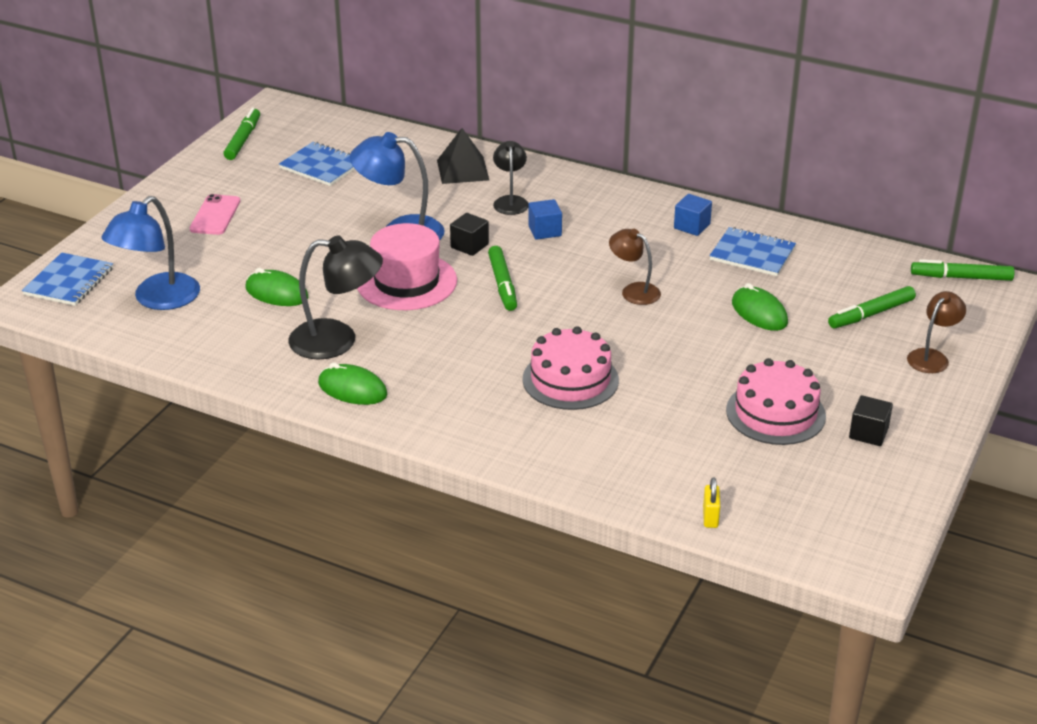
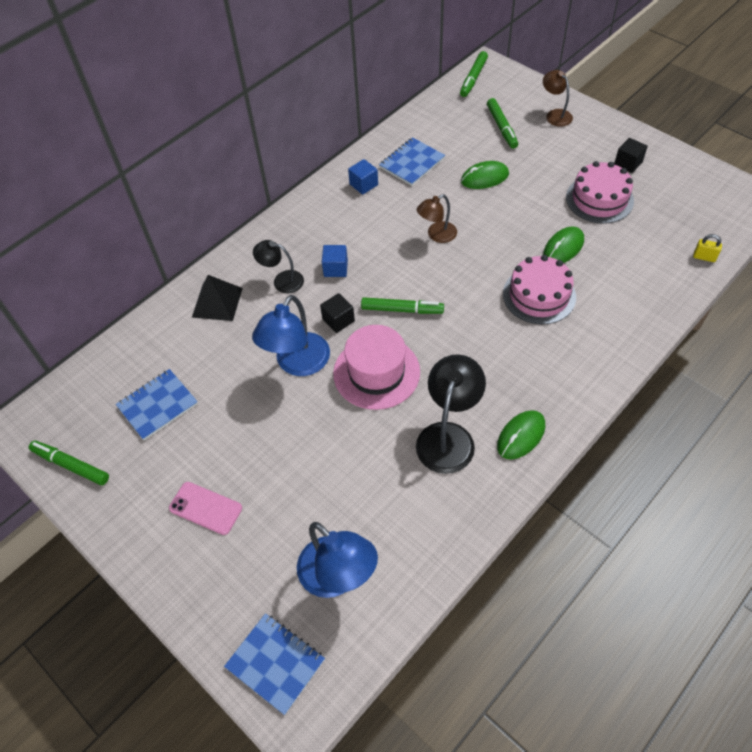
camera: 70 degrees left, 20 degrees up
green mouse [246,268,308,306] -> green mouse moved to [543,227,584,263]

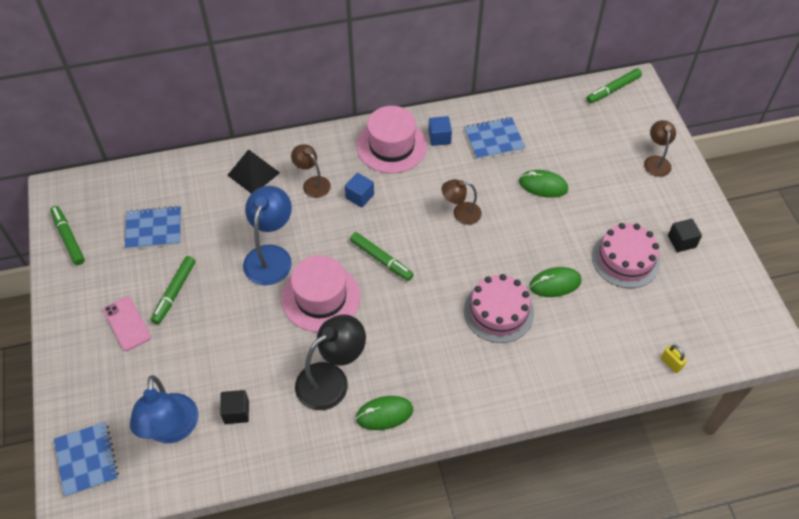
camera: 30 degrees right, 0 degrees up
blue lamp [252,295,330,376] -> blue lamp turned 135 degrees clockwise [243,186,292,286]
black lamp [253,240,304,293] -> brown lamp [291,144,331,198]
black cube [320,293,355,333] -> black cube moved to [220,390,249,424]
green marker [487,98,518,149] -> green marker moved to [151,256,195,324]
none -> pink hat [357,106,427,173]

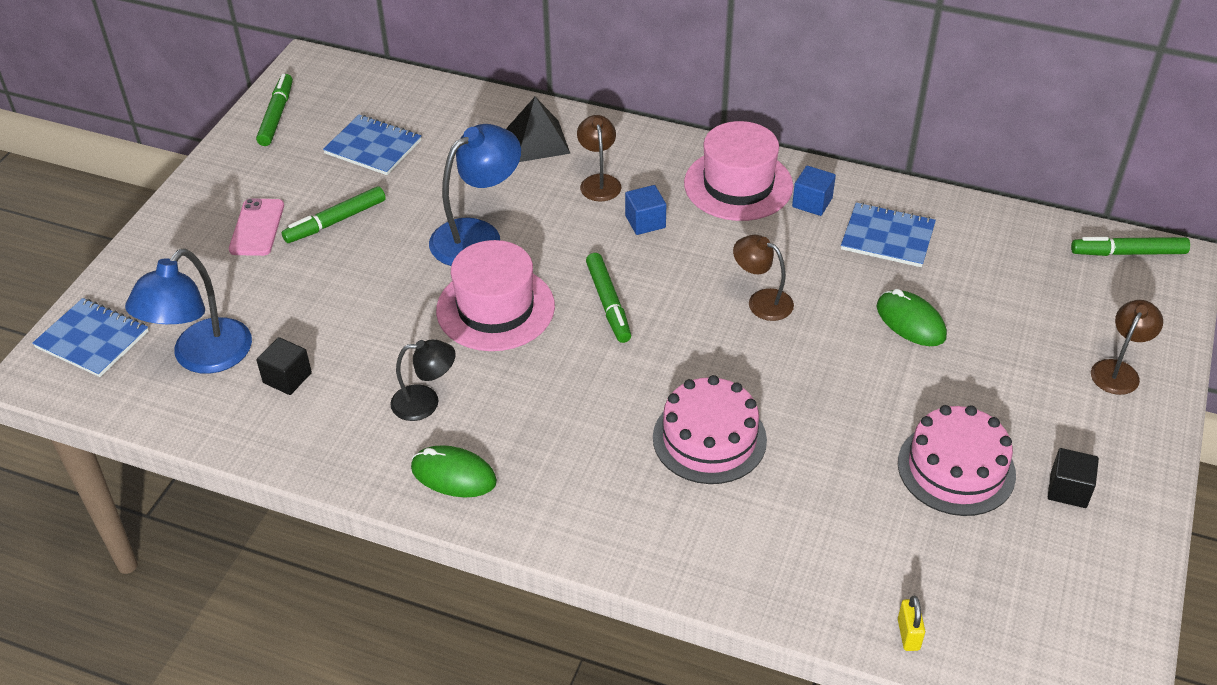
camera: 35 degrees right, 10 degrees down
blue notebook [54,422,119,497] -> blue notebook turned 75 degrees counterclockwise [32,298,148,377]
black lamp [295,315,366,410] -> black lamp [390,339,456,421], size x0.60
green mouse [530,267,582,297] -> none

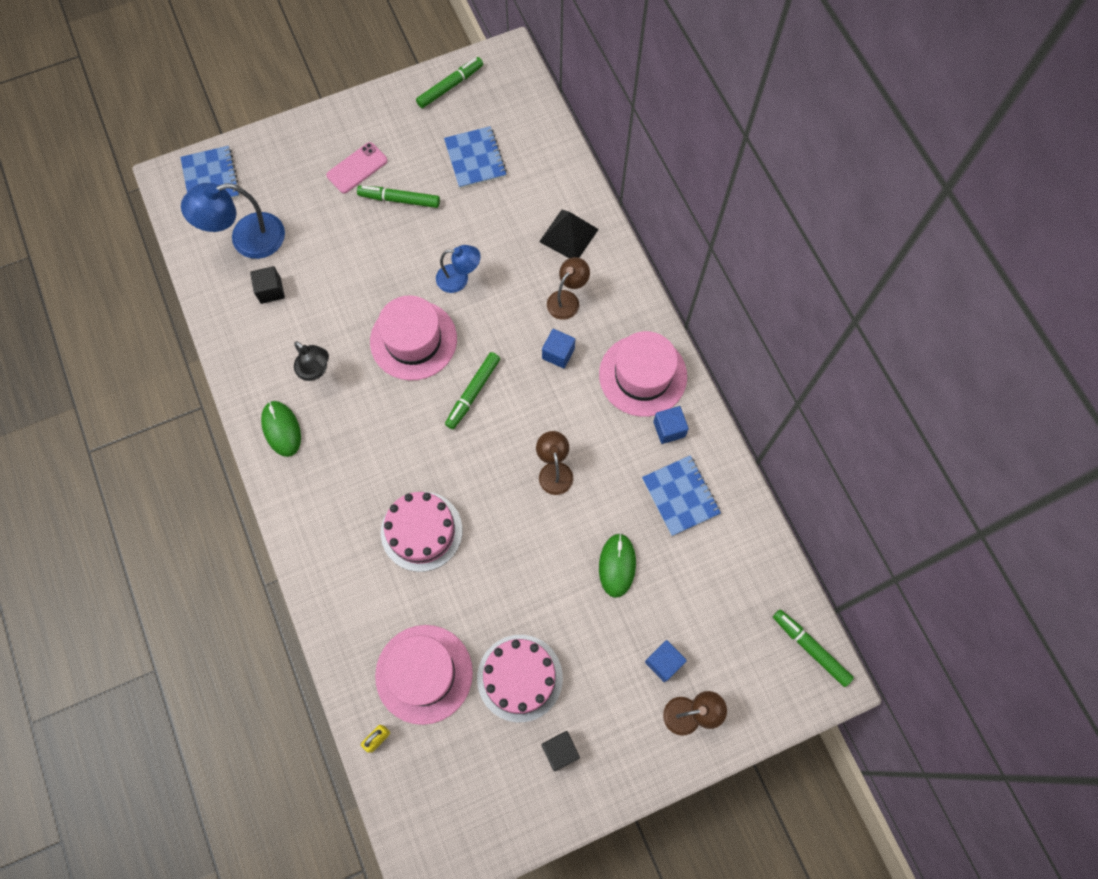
camera: 45 degrees right, 25 degrees up
blue lamp [429,124,521,266] -> blue lamp [436,245,481,293], size x0.60
none -> pink hat [375,625,473,725]
none -> blue cube [645,640,687,682]

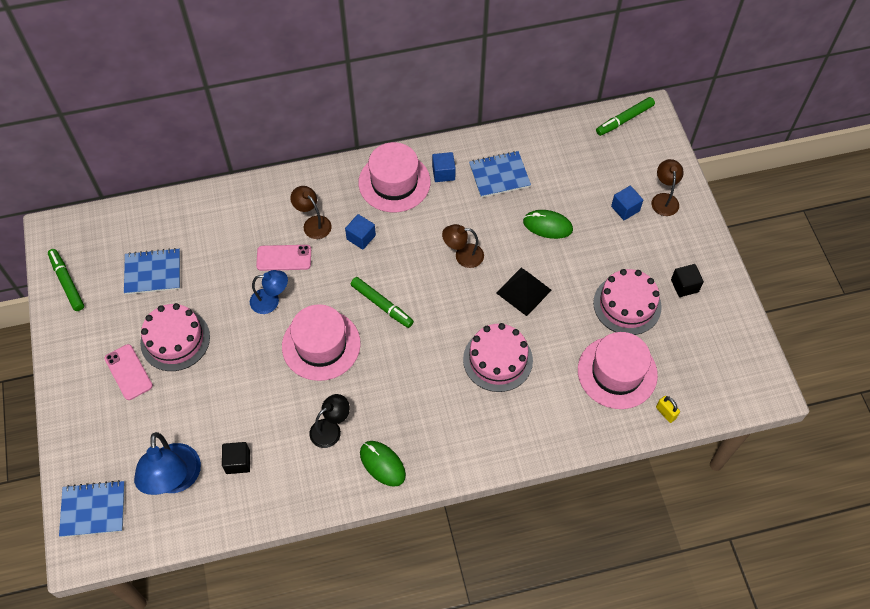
camera: 80 degrees left, 10 degrees down
green mouse [261,401,301,457] -> green mouse turned 60 degrees clockwise [360,441,406,487]
green marker [357,186,440,208] -> pink cake [140,303,210,371]
blue lamp [436,245,481,293] -> blue lamp turned 75 degrees clockwise [250,270,288,314]
black pyramid [539,210,599,258] -> black pyramid moved to [496,268,552,316]
none -> pink phone [256,245,311,271]

